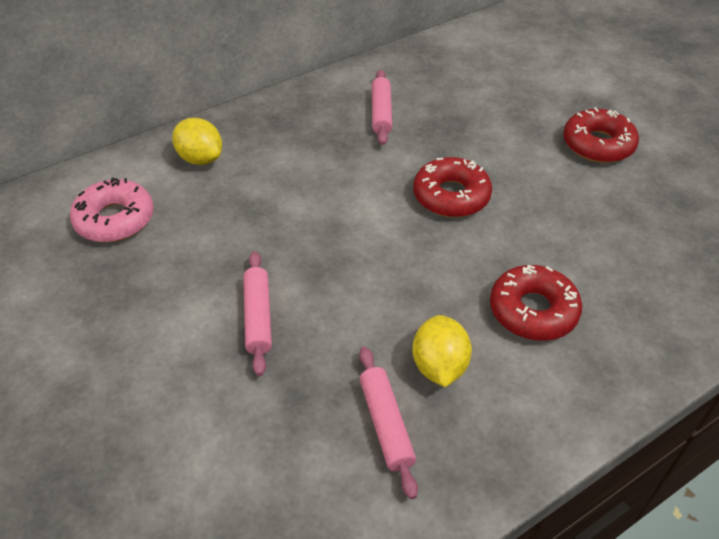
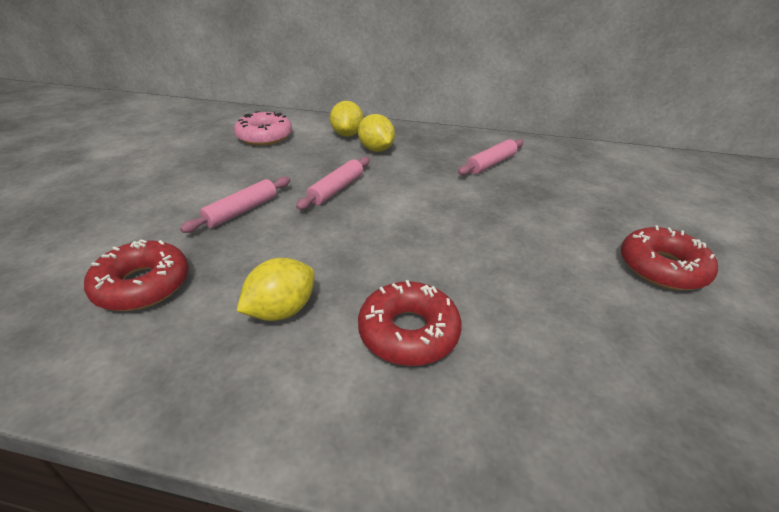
camera: 45 degrees right, 10 degrees down
pink rolling pin [359,347,418,499] -> pink rolling pin moved to [296,157,370,210]
red donut [413,157,492,217] -> red donut moved to [84,239,189,311]
none -> yellow lemon [358,114,395,152]

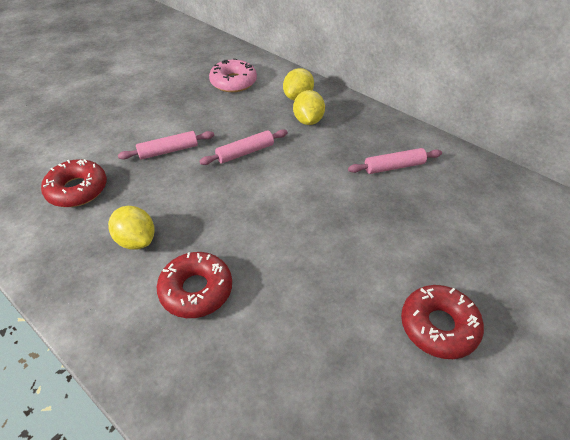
camera: 30 degrees right, 10 degrees up
yellow lemon [237,258,315,321] -> yellow lemon turned 60 degrees clockwise [108,206,155,250]

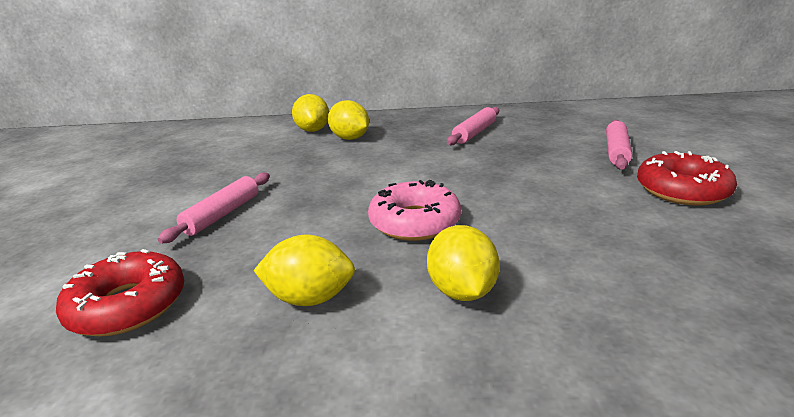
camera: 40 degrees left, 20 degrees down
red donut [157,252,232,318] -> yellow lemon [427,225,500,301]
pink rolling pin [199,129,288,165] -> pink rolling pin moved to [606,120,632,170]
pink donut [209,58,257,92] -> pink donut moved to [368,180,461,241]

